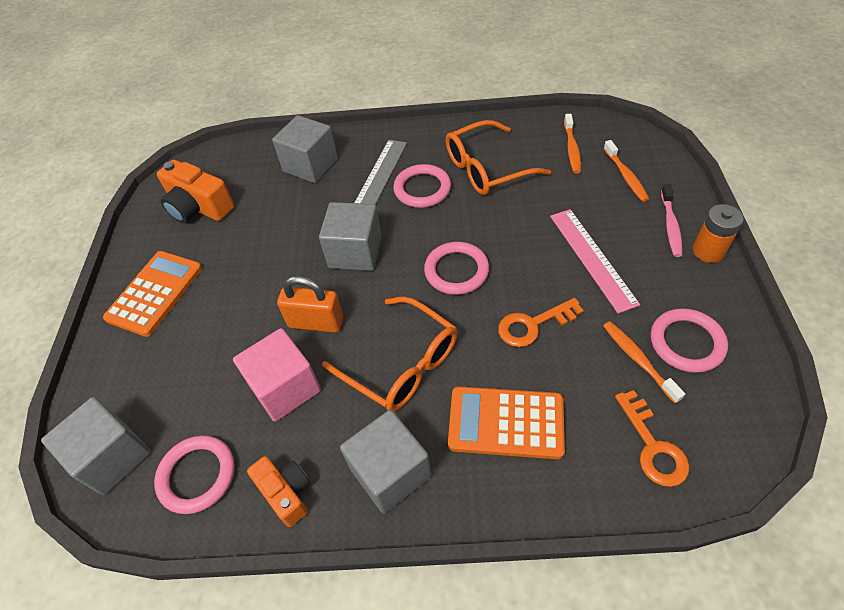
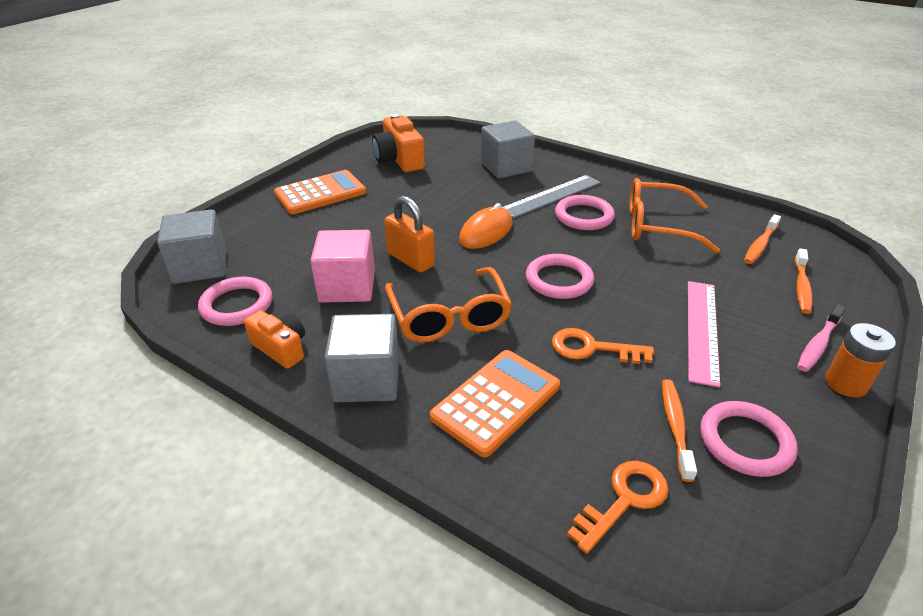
camera: 30 degrees right, 15 degrees down
orange camera [247,456,310,527] -> orange camera turned 45 degrees counterclockwise [244,310,305,369]
grey cube [319,202,382,271] -> orange mouse [459,203,512,249]
orange calculator [448,387,565,459] -> orange calculator turned 90 degrees clockwise [430,350,560,457]
orange key [615,390,689,487] -> orange key turned 150 degrees counterclockwise [567,461,669,554]

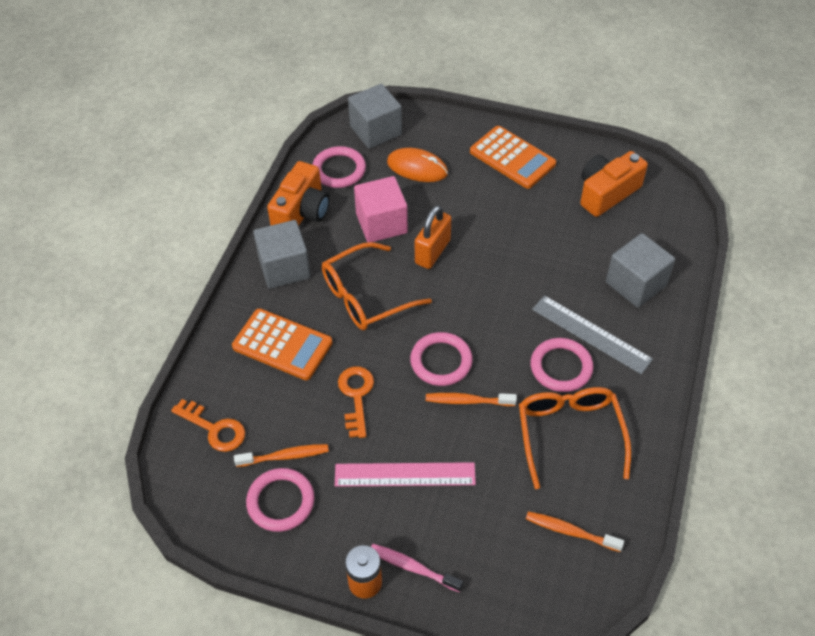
camera: 75 degrees right, 15 degrees up
orange camera [244,310,305,369] -> orange camera [267,161,330,226], size x1.54
orange mouse [459,203,512,249] -> orange mouse moved to [387,148,448,182]
orange toothbrush [795,248,812,314] -> orange toothbrush moved to [426,393,517,406]

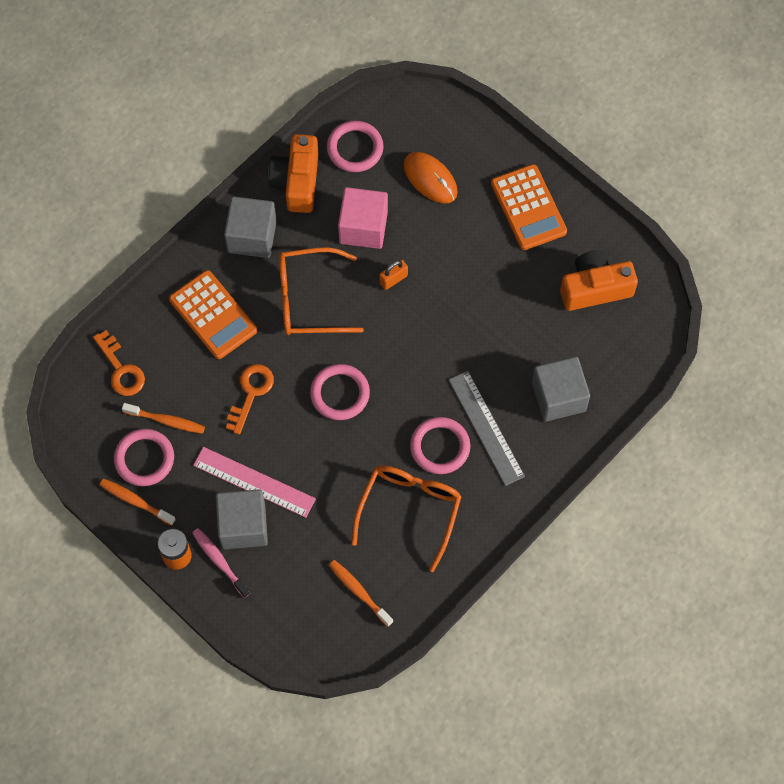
camera: 25 degrees right, 15 degrees up
orange camera [267,161,330,226] -> orange camera turned 135 degrees clockwise [268,134,318,213]
grey cube [348,84,402,149] -> grey cube moved to [216,489,268,549]
orange padlock [415,205,452,269] -> orange padlock [379,260,408,290], size x0.61
orange toothbrush [426,393,517,406] -> orange toothbrush moved to [100,479,176,526]

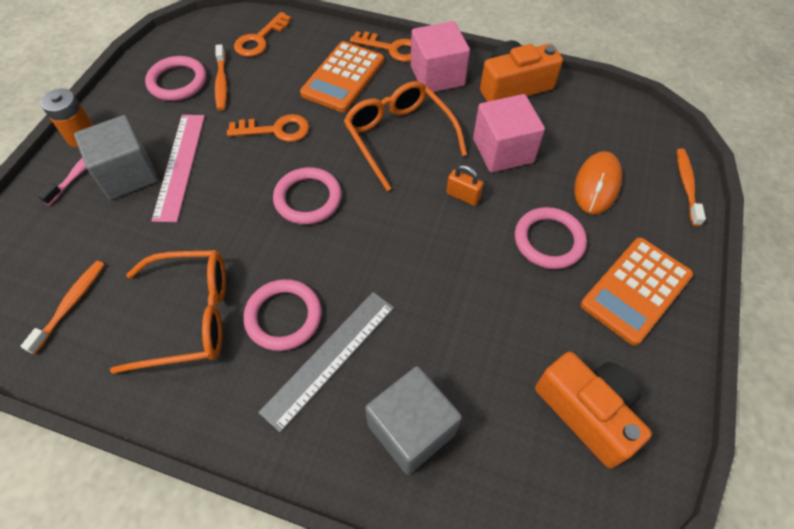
camera: 65 degrees right, 10 degrees down
orange toothbrush [100,479,176,526] -> orange toothbrush moved to [677,148,706,226]
grey cube [224,196,277,258] -> pink cube [411,21,470,92]
pink ring [327,121,384,172] -> pink ring moved to [515,207,587,269]
none -> orange key [350,31,411,62]

